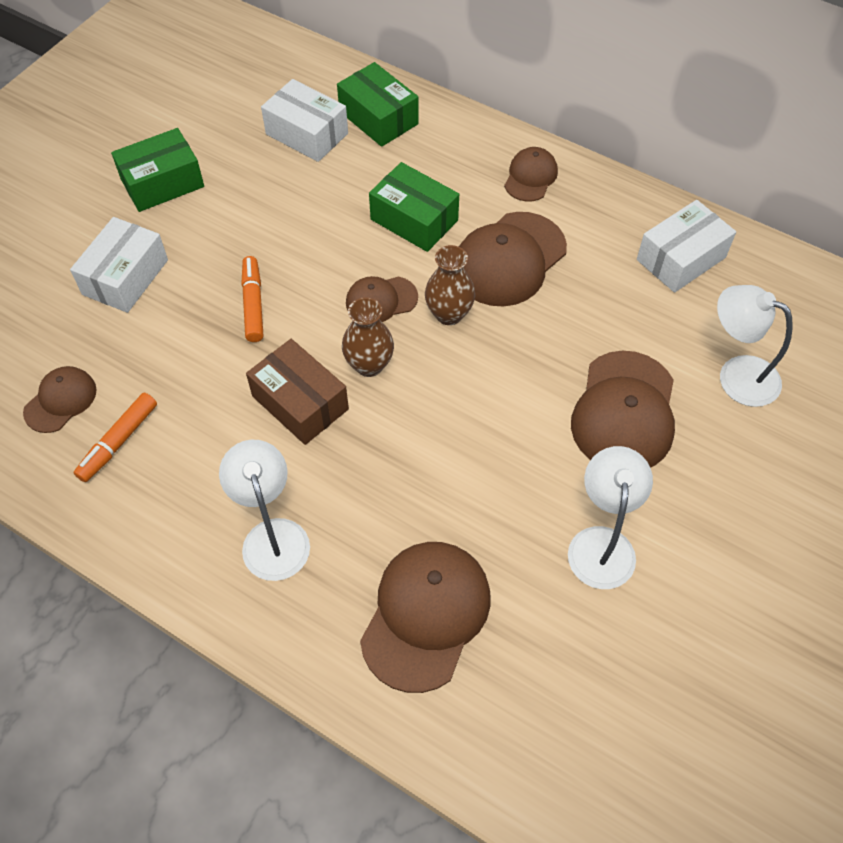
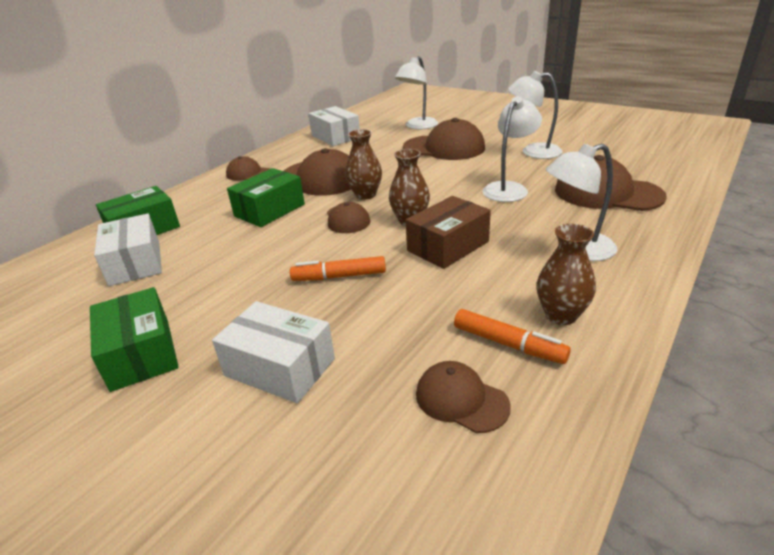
camera: 85 degrees left, 25 degrees down
white box [261,79,348,162] -> white box turned 60 degrees counterclockwise [94,213,162,286]
none -> white lamp [483,96,542,202]
none -> brown vase [537,224,596,325]

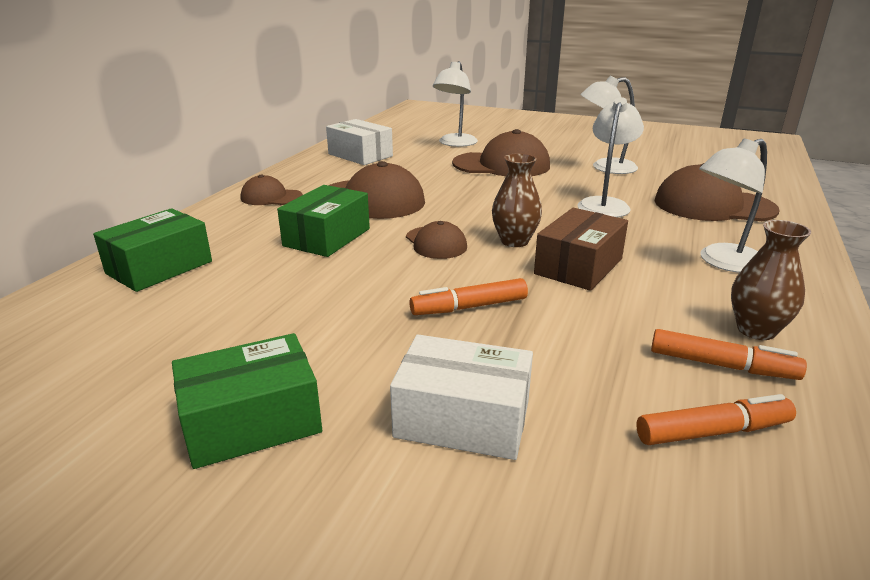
camera: 15 degrees left, 5 degrees down
green box [90,287,179,392] -> green box turned 75 degrees counterclockwise [172,333,322,469]
white box [94,213,162,286] -> none
brown vase [345,129,382,200] -> none
brown cap [416,361,511,433] -> orange marker [636,394,796,445]

